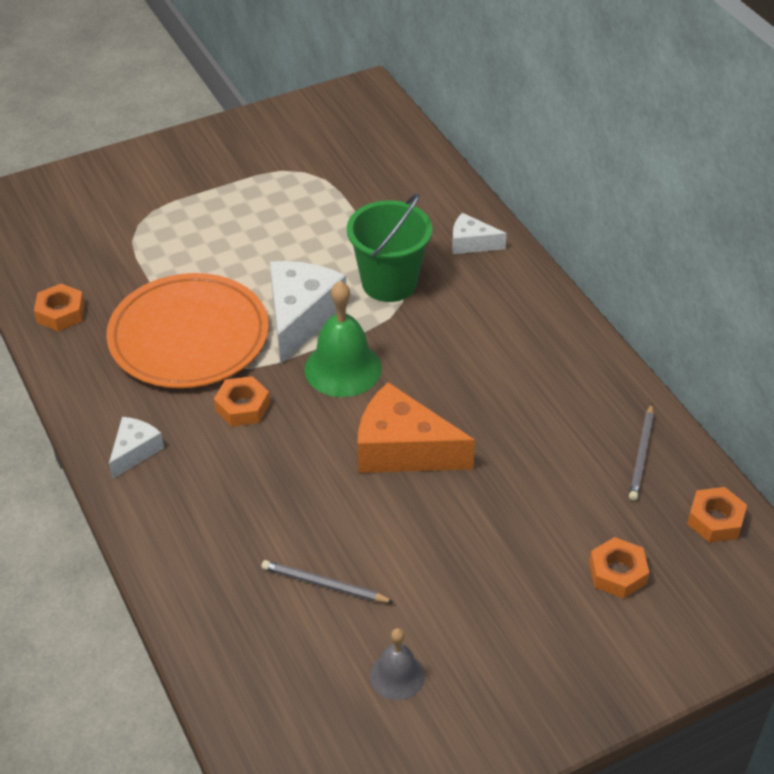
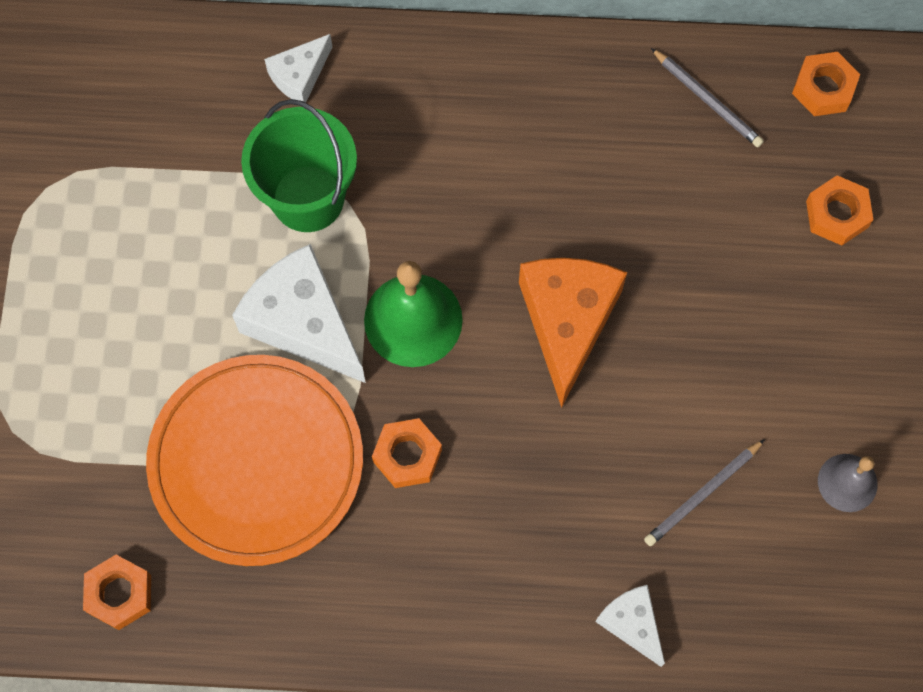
camera: 60 degrees left, 25 degrees up
white cheese [109,417,164,479] -> white cheese moved to [596,585,665,667]
orange cheese [357,382,475,473] -> orange cheese turned 135 degrees clockwise [519,258,627,408]

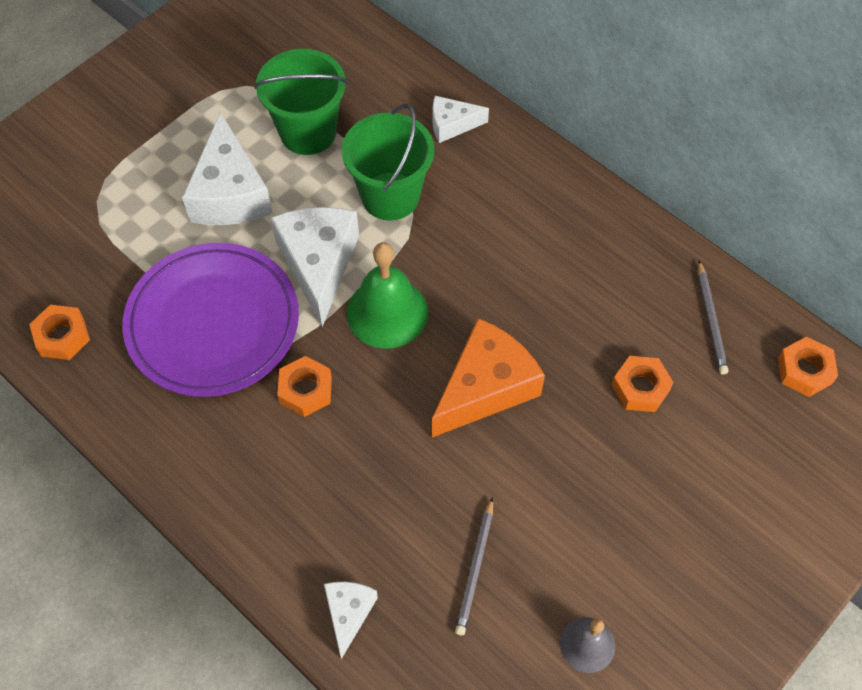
camera: 40 degrees right, 10 degrees down
orange plate [146,355,363,566] -> purple plate [123,243,299,397]
grey pencil [644,439,765,546] -> grey pencil turned 75 degrees counterclockwise [455,497,493,635]
orange nut [806,175,873,245] -> orange nut moved to [612,356,673,412]
none -> white cheese [182,112,273,225]
none -> green bucket [254,49,348,155]

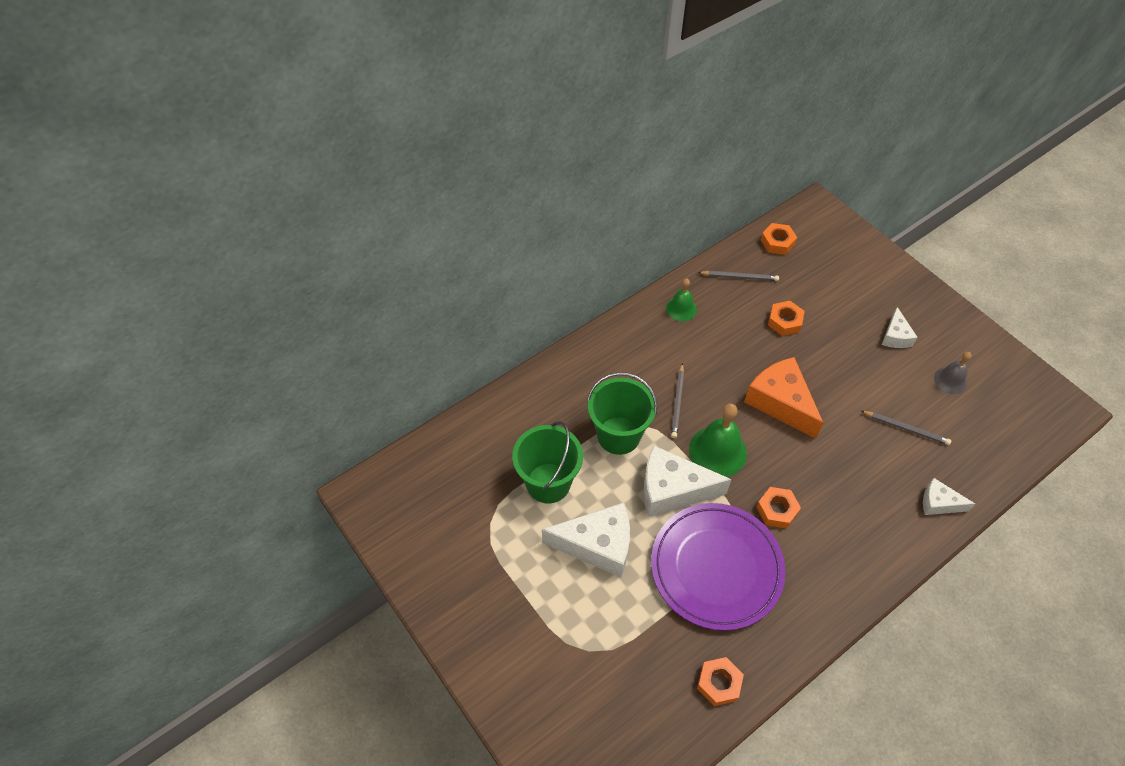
camera: 80 degrees left, 5 degrees down
white cheese [433,96,489,143] -> white cheese moved to [882,307,918,348]
none -> green bell [666,279,697,321]
none -> grey pencil [671,363,684,438]

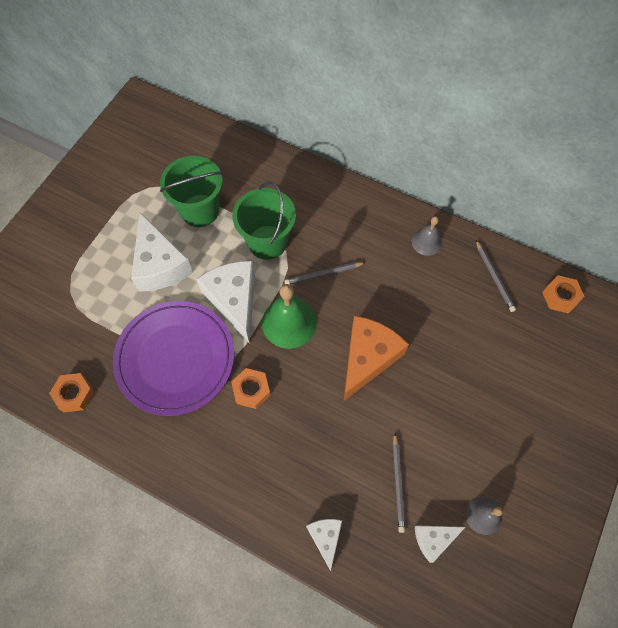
camera: 65 degrees right, 10 degrees up
green bell [666,279,697,321] -> grey bell [412,216,442,256]
orange nut [768,301,805,336] -> none
white cheese [882,307,918,348] -> white cheese moved to [415,526,465,563]

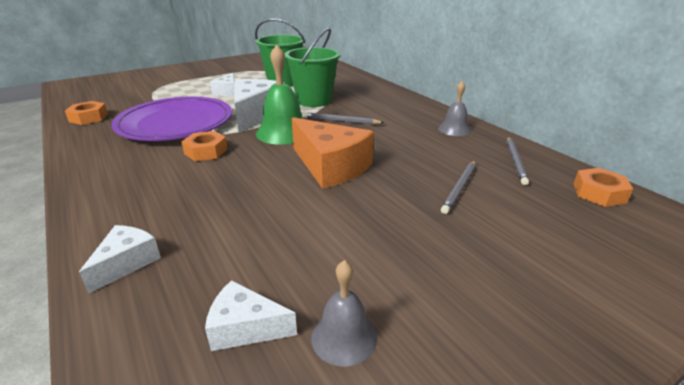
camera: 30 degrees right, 35 degrees down
white cheese [131,213,193,292] -> white cheese [210,73,235,96], size x0.54
orange cheese [344,316,409,401] -> orange cheese turned 75 degrees clockwise [292,117,374,189]
grey pencil [393,433,405,533] -> grey pencil moved to [441,161,476,214]

